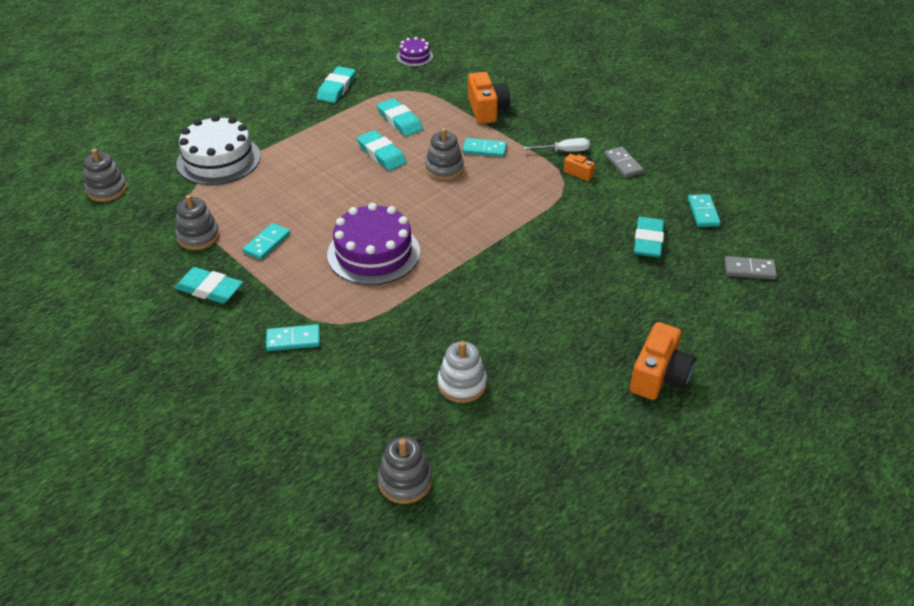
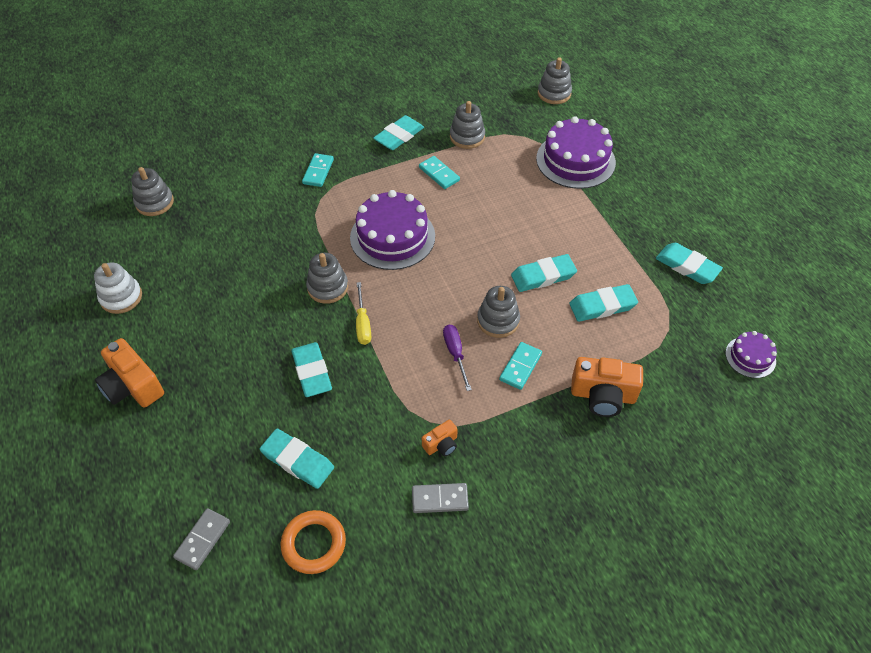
camera: 110 degrees right, 10 degrees up
white cake [177,115,261,185] -> purple cake [536,116,616,189]
white stacking toy [438,341,487,403] -> white stacking toy moved to [94,262,142,314]
white screwdriver [523,138,590,152] -> none
turquoise domino [688,194,721,227] -> orange ring [281,510,346,574]
none -> turquoise eraser [291,342,332,397]
none -> grey stacking toy [306,253,348,304]
none -> yellow screwdriver [356,282,371,345]
none -> purple screwdriver [443,324,472,391]

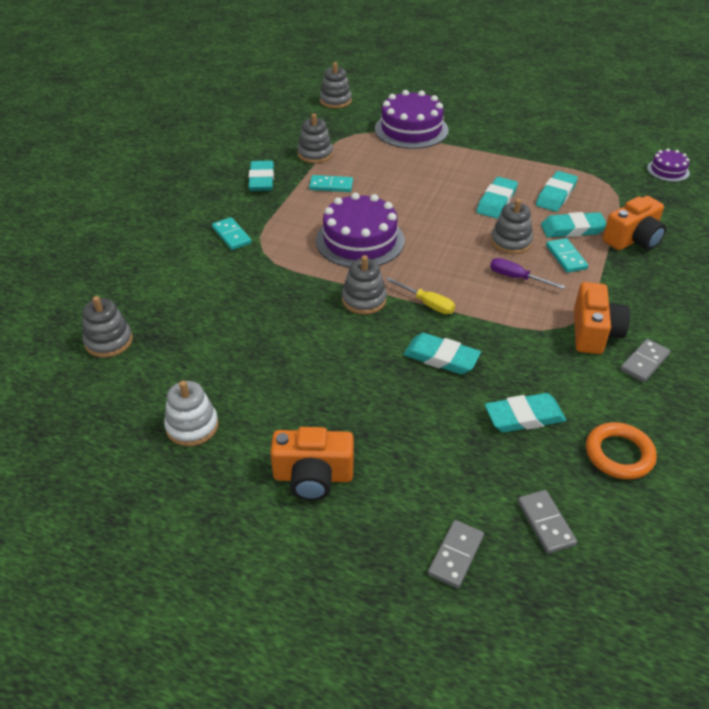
camera: 45 degrees left, 10 degrees down
orange camera [422,420,458,456] -> orange camera [574,282,630,354], size x1.90
turquoise eraser [656,243,723,284] -> turquoise eraser moved to [541,212,606,238]
none -> grey domino [428,520,484,588]

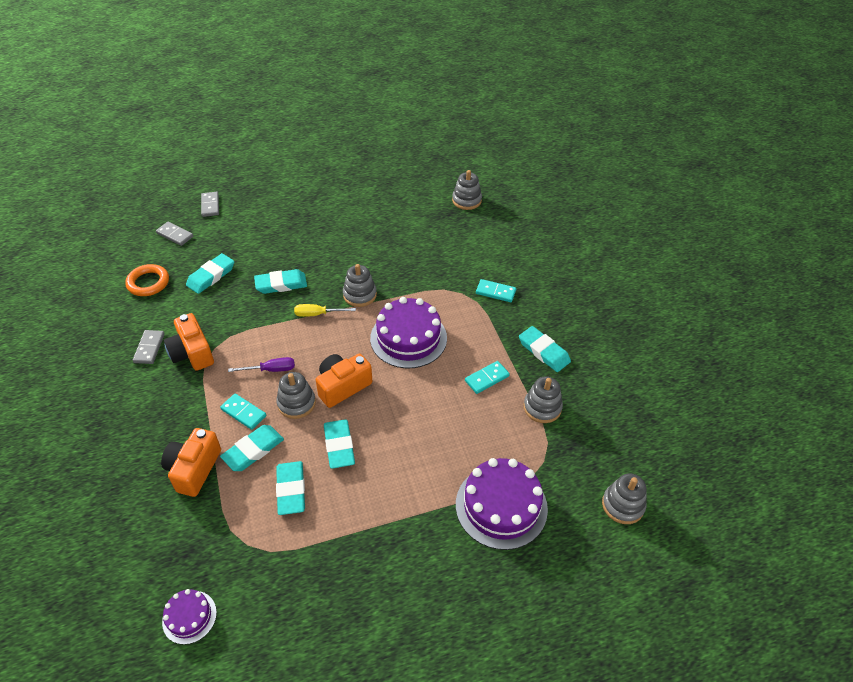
camera: 140 degrees right, 5 degrees up
white stacking toy [164,380,219,446] -> none
orange camera [270,427,354,501] -> orange camera moved to [316,354,372,408]

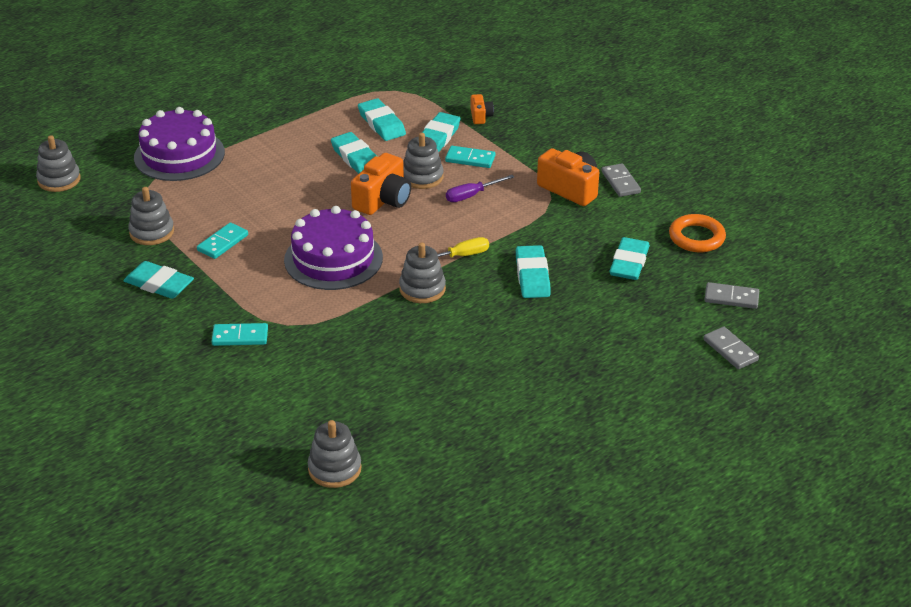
camera: 160 degrees right, 10 degrees down
orange camera [161,428,221,497] -> orange camera [471,94,494,124], size x0.53
purple cake [162,589,217,645] -> none
turquoise eraser [254,269,307,294] -> turquoise eraser turned 60 degrees counterclockwise [516,245,551,298]

